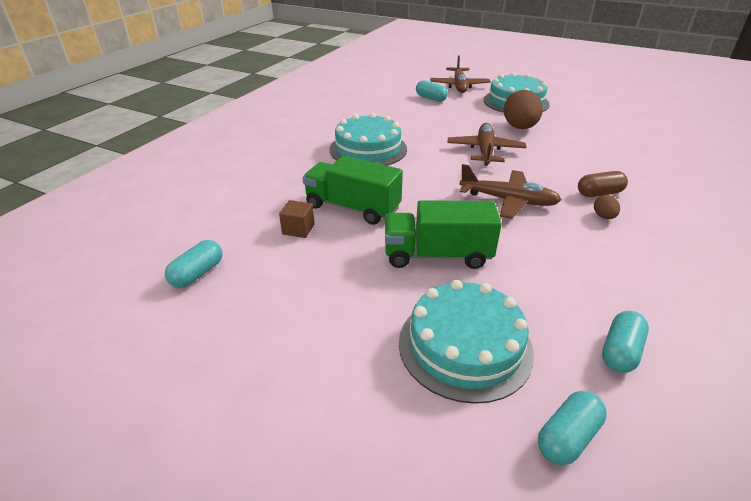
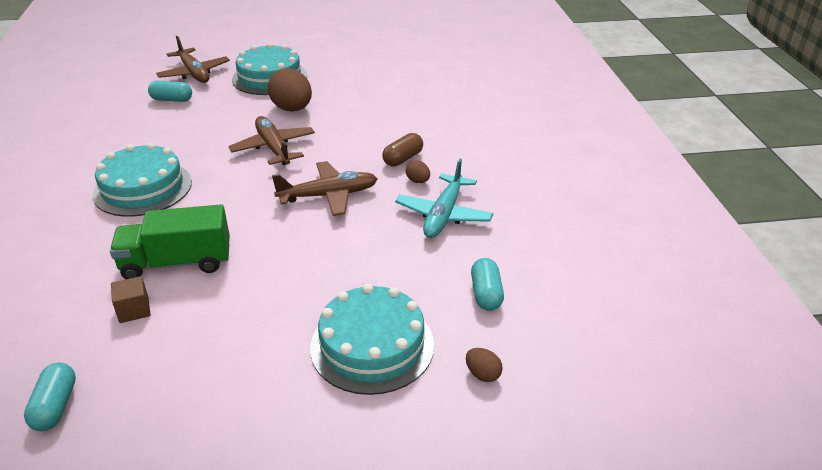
camera: 35 degrees left, 0 degrees up
green truck [385,200,502,269] -> none
turquoise capsule [538,391,607,465] -> brown egg [466,348,503,382]
none -> turquoise plane [395,158,493,238]

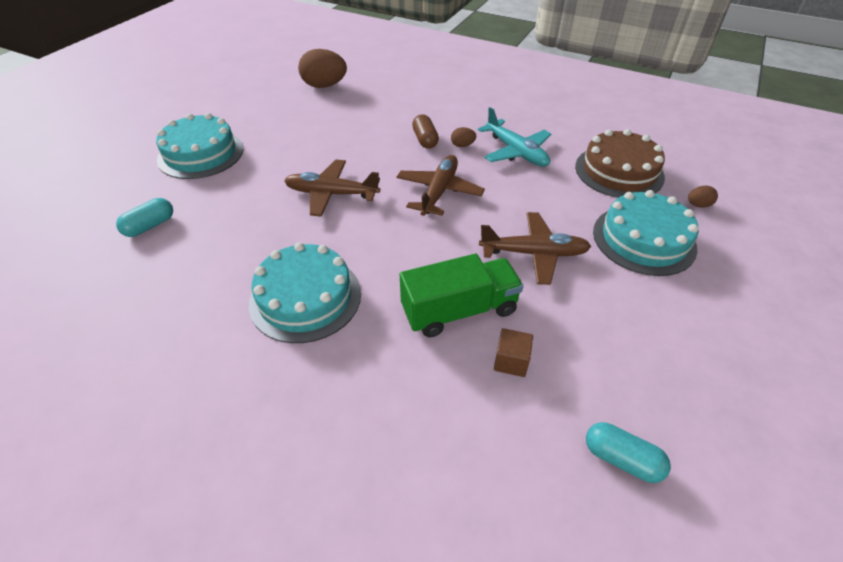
camera: 55 degrees left, 10 degrees up
green truck [110,204,230,279] -> green truck turned 135 degrees counterclockwise [400,254,523,337]
brown plane [156,36,230,83] -> brown plane moved to [479,212,591,285]
brown egg [267,68,312,112] -> brown egg moved to [298,49,347,88]
turquoise capsule [471,258,504,311] -> brown cake [575,129,665,198]

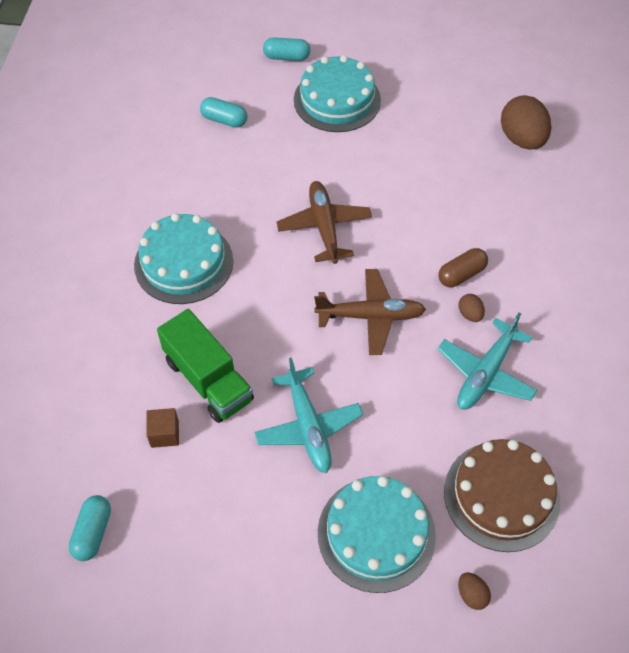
camera: 70 degrees right, 10 degrees up
brown plane [479,212,591,285] -> turquoise plane [254,357,363,473]
none -> turquoise capsule [263,37,311,61]

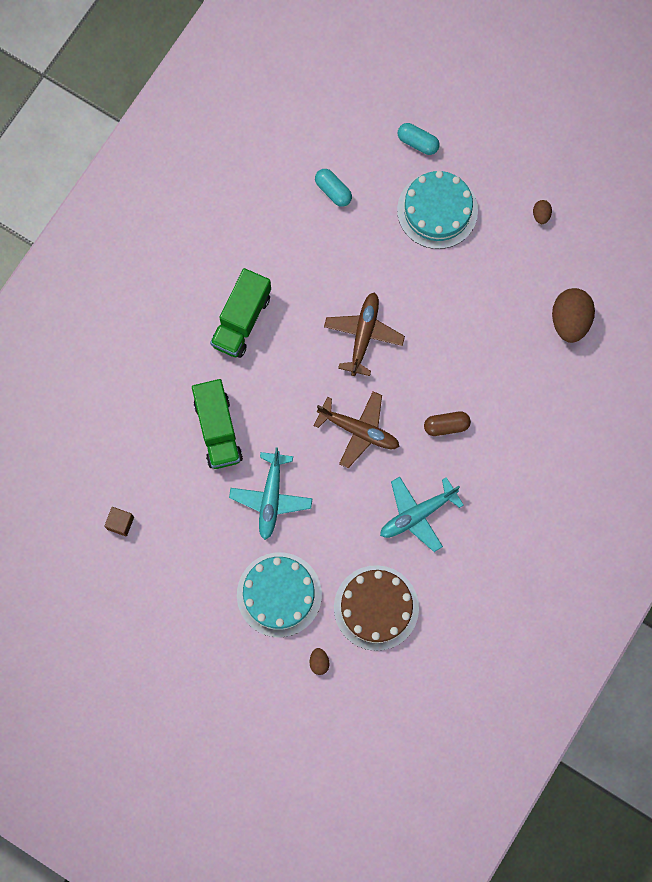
camera: 25 degrees right, 20 degrees up
turquoise capsule [69,495,111,561] -> none
turquoise cake [134,213,233,304] -> green truck [210,268,271,358]
brown cube [146,408,179,448] -> brown cube moved to [104,507,134,537]
brown egg [459,294,485,322] -> brown egg moved to [533,200,552,224]

